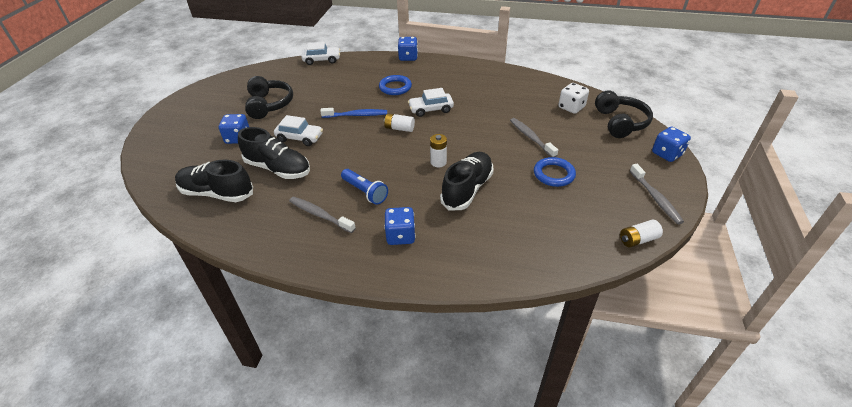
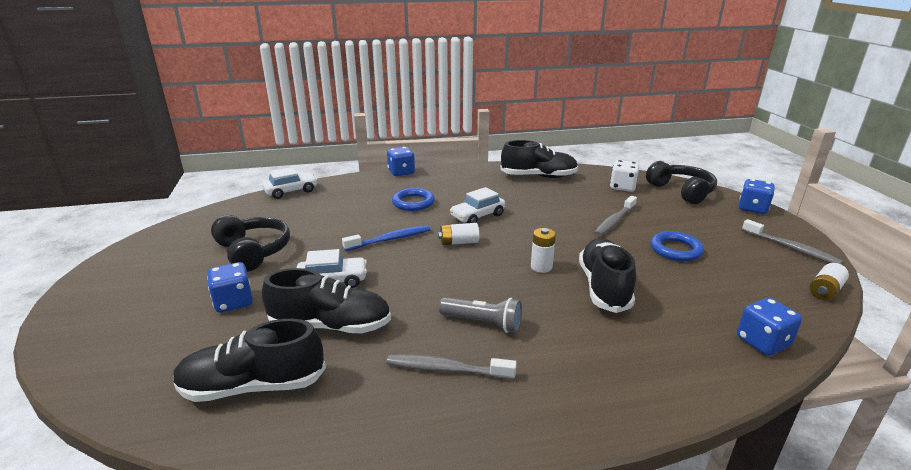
camera: 25 degrees left, 15 degrees down
blue flashlight [341,169,388,205] -> grey flashlight [439,297,522,333]
blue dice [384,207,416,245] -> blue dice moved to [737,298,802,356]
grey toothbrush [510,118,558,157] -> grey toothbrush turned 90 degrees counterclockwise [594,196,637,236]
none -> black shoe [500,140,578,178]

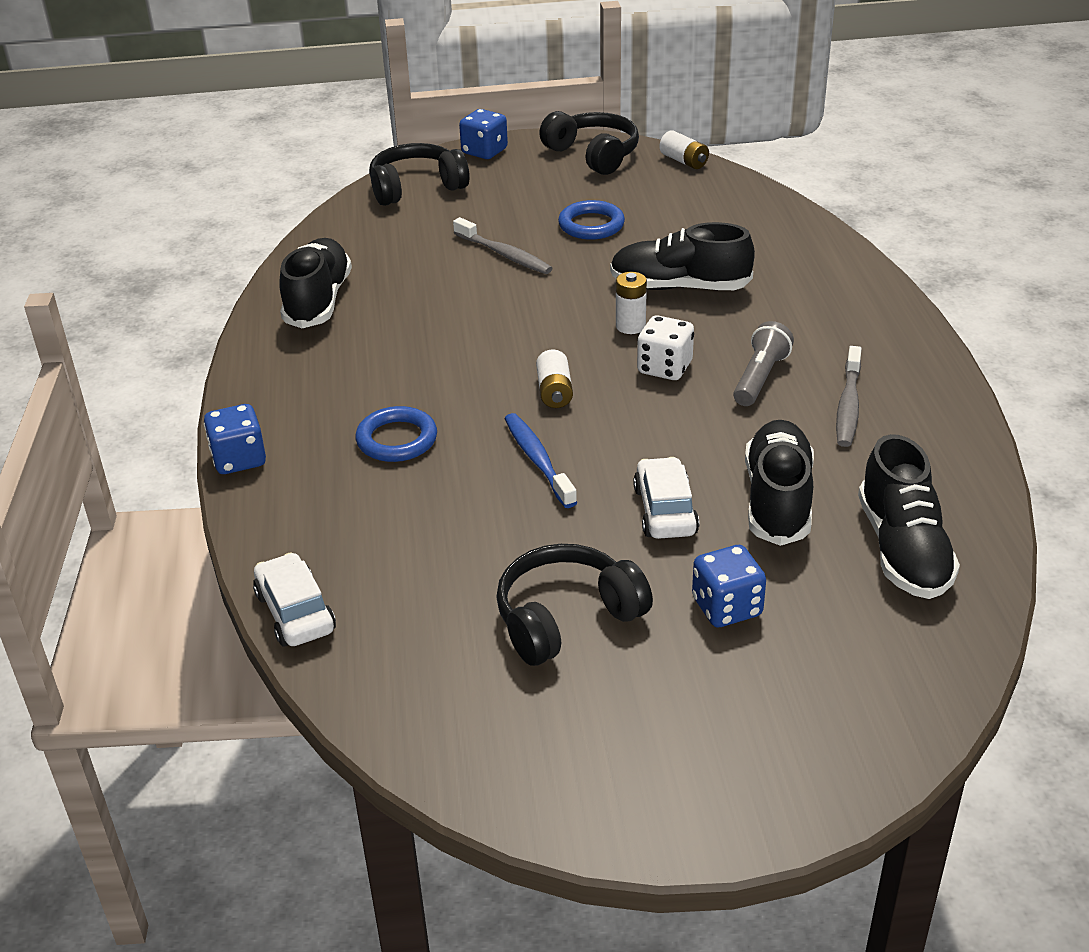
camera: 85 degrees left, 10 degrees up
white car [450,187,505,223] -> none
white dice [610,160,639,192] -> white dice moved to [637,315,694,380]
blue dice [737,298,802,356] -> none
grey toothbrush [742,219,843,265] -> black headphones [539,111,639,175]

